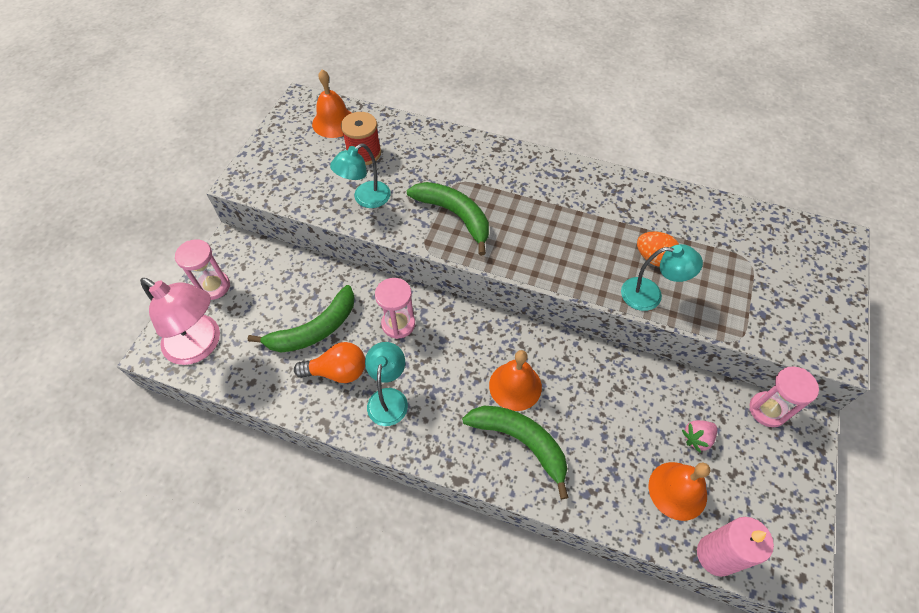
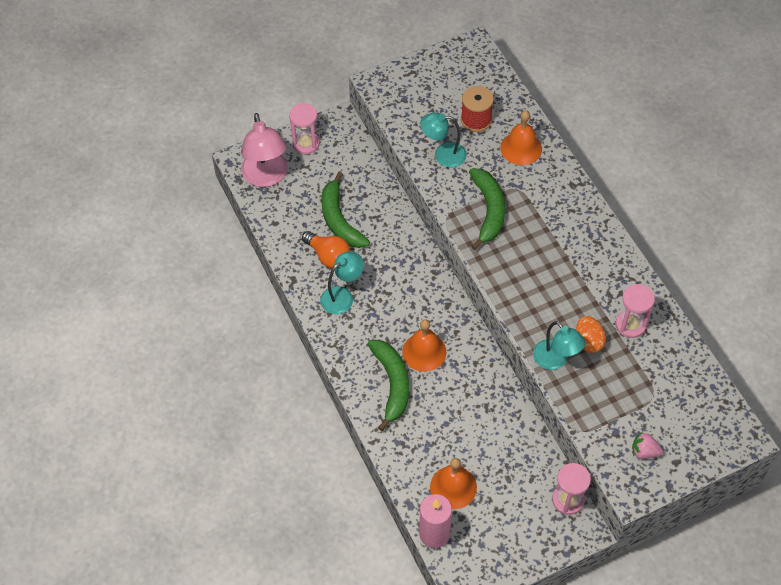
camera: 45 degrees right, 0 degrees up
green banana [248,285,355,353] -> green banana turned 60 degrees clockwise [321,172,370,248]
orange bell [312,70,351,138] -> orange bell moved to [500,110,542,165]
pink hourglass [375,278,415,339] -> pink hourglass moved to [616,284,655,338]
pink strawberry [682,420,717,453] -> pink strawberry moved to [632,431,663,459]

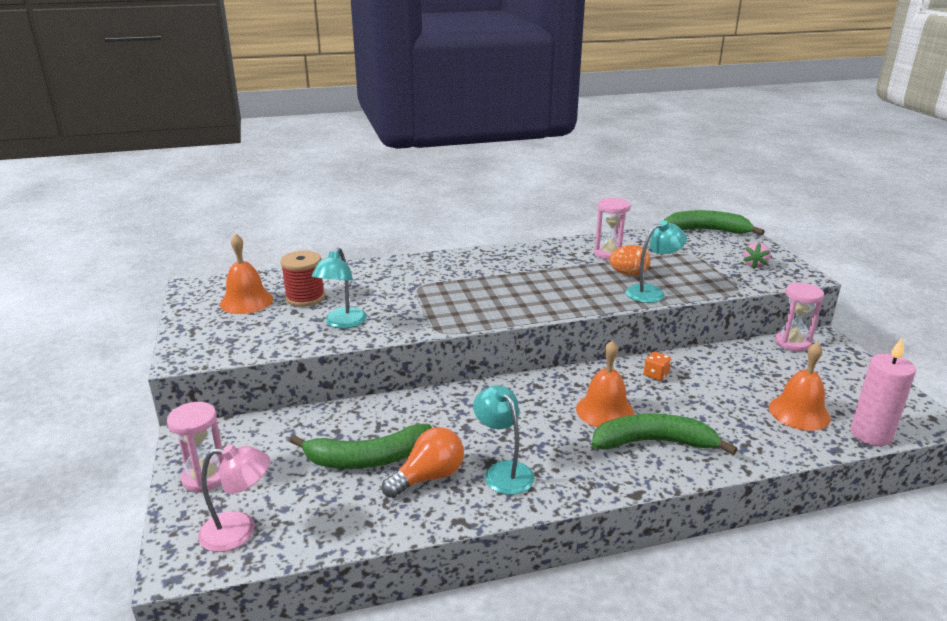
camera: 80 degrees left, 30 degrees down
pink lamp [241,113,288,187] -> pink lamp [198,444,270,552], size x0.66
green banana [469,169,505,250] -> green banana moved to [664,210,765,235]
orange bell [500,110,542,165] -> orange bell moved to [220,233,273,314]
none -> orange dice [644,351,671,381]

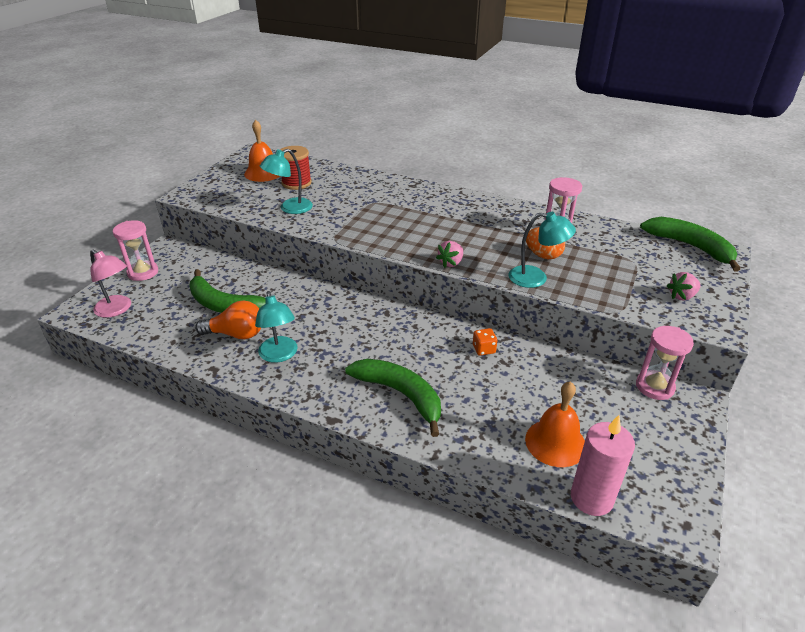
camera: 40 degrees right, 10 degrees up
turquoise lamp [473,385,535,495] -> turquoise lamp turned 150 degrees clockwise [255,291,298,363]
orange bell [576,340,634,427] -> none
none -> pink strawberry [436,241,463,268]

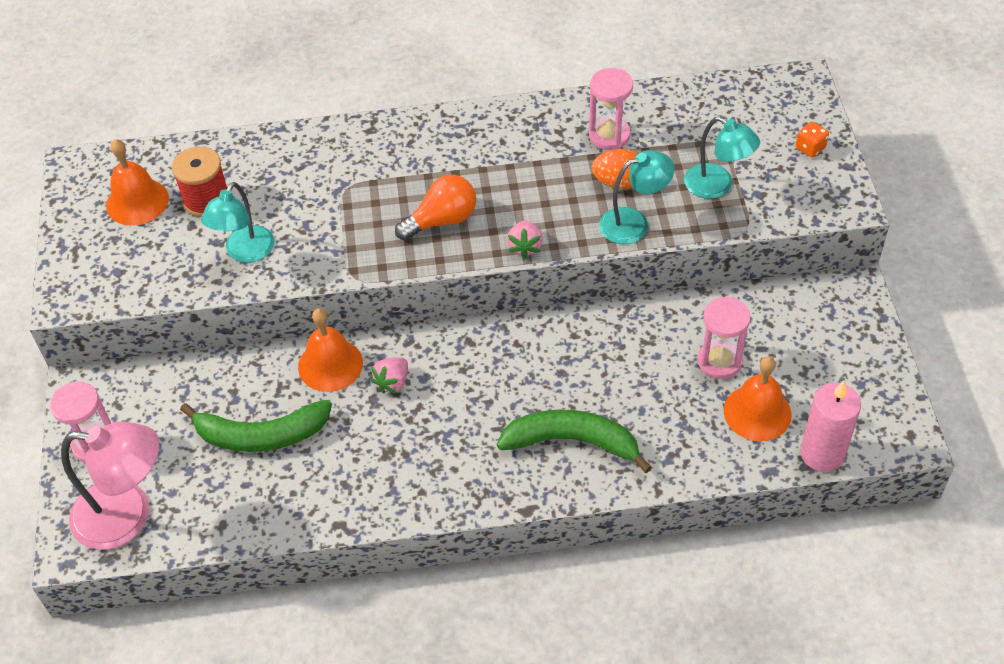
camera: 30 degrees left, 15 degrees up
pink lamp [90,249,131,318] -> pink lamp [61,422,159,550], size x1.51
orange light bulb [195,300,261,339] -> orange light bulb moved to [395,175,476,241]
turquoise lamp [255,291,298,363] -> turquoise lamp moved to [684,117,760,199]
orange dice [473,328,497,356] -> orange dice moved to [796,121,829,158]
pink hourglass [636,326,694,400] -> pink hourglass moved to [698,296,751,379]
green banana [640,217,740,272] -> none
pink strawberry [667,272,701,301] -> pink strawberry moved to [371,357,408,394]
none -> orange bell [298,308,363,392]

